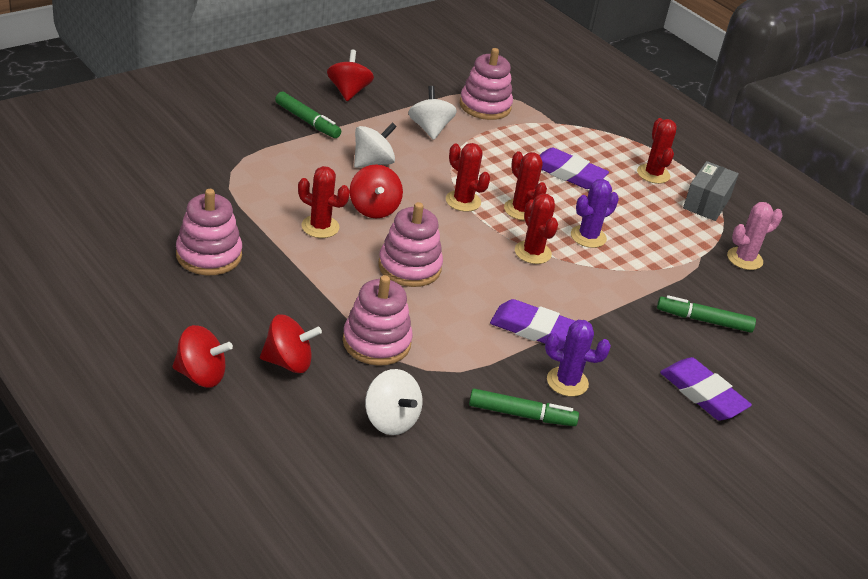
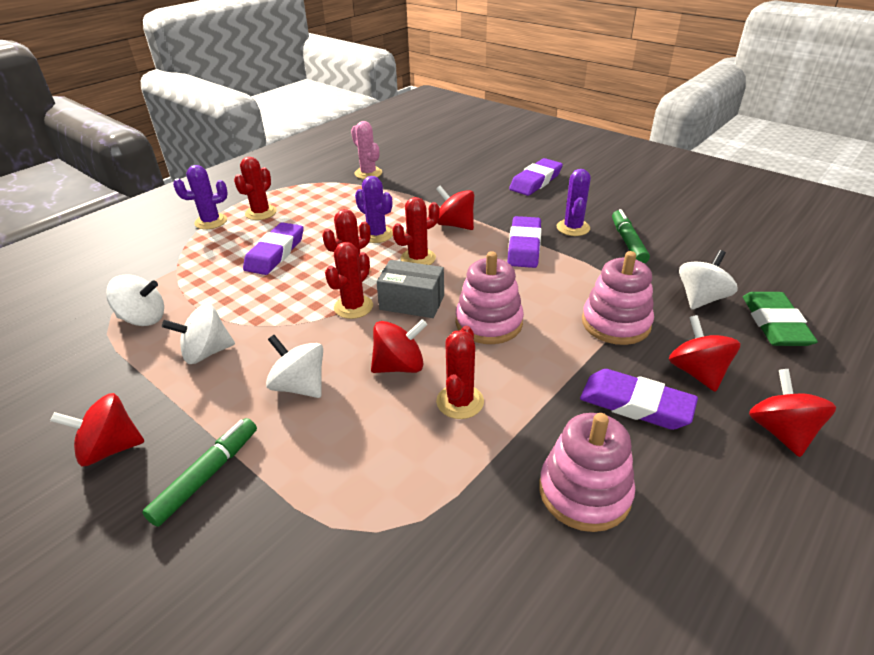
camera: 95 degrees left, 0 degrees up
pink stacking toy [460,48,513,120] -> white spinning top [106,274,164,326]
red cactus [637,118,677,184] -> red cactus turned 45 degrees counterclockwise [234,157,277,220]
green marker [657,295,756,333] -> none
grey box [683,161,739,221] -> grey box moved to [376,260,444,318]
none -> purple cactus [173,165,228,229]
none -> red spinning top [436,186,474,230]
none -> purple eraser [580,369,698,430]
none -> green eraser [743,292,818,346]

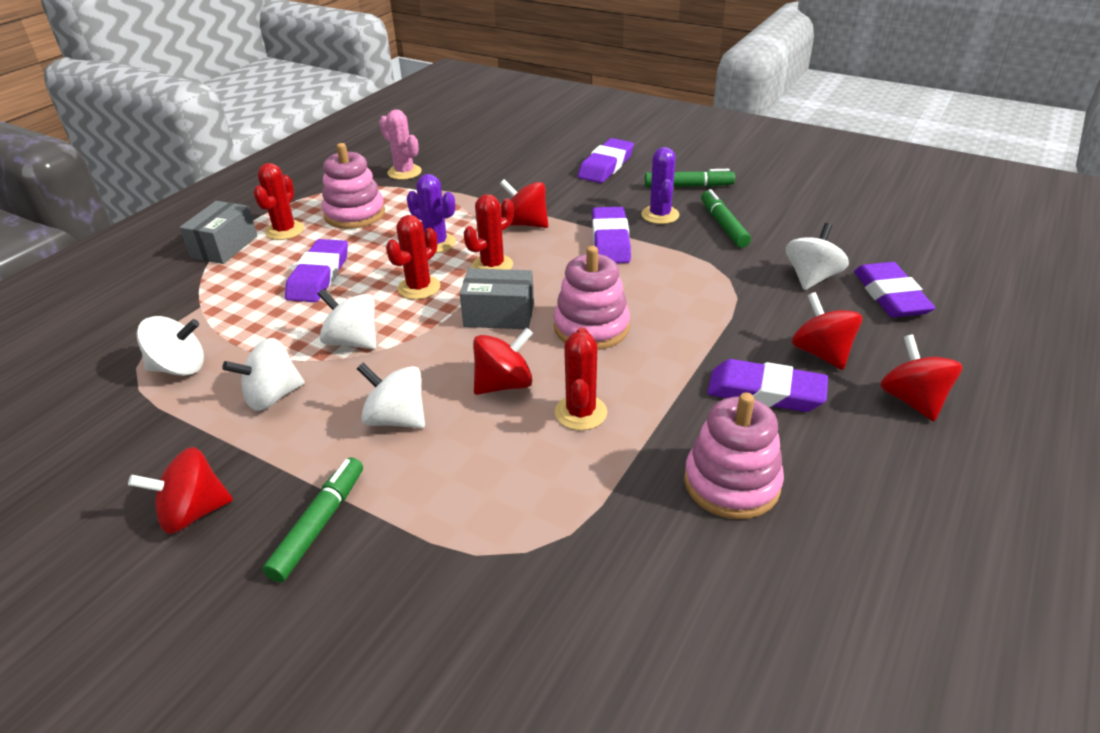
camera: 10 degrees left, 0 degrees up
purple cactus [173,165,228,229] -> grey box [179,201,257,264]
red cactus [325,242,373,319] -> none
pink stacking toy [582,251,654,345] -> pink stacking toy moved to [322,143,385,229]
green eraser [743,292,818,346] -> purple eraser [854,262,935,318]
none -> white spinning top [318,289,377,349]
none -> green marker [645,169,735,187]

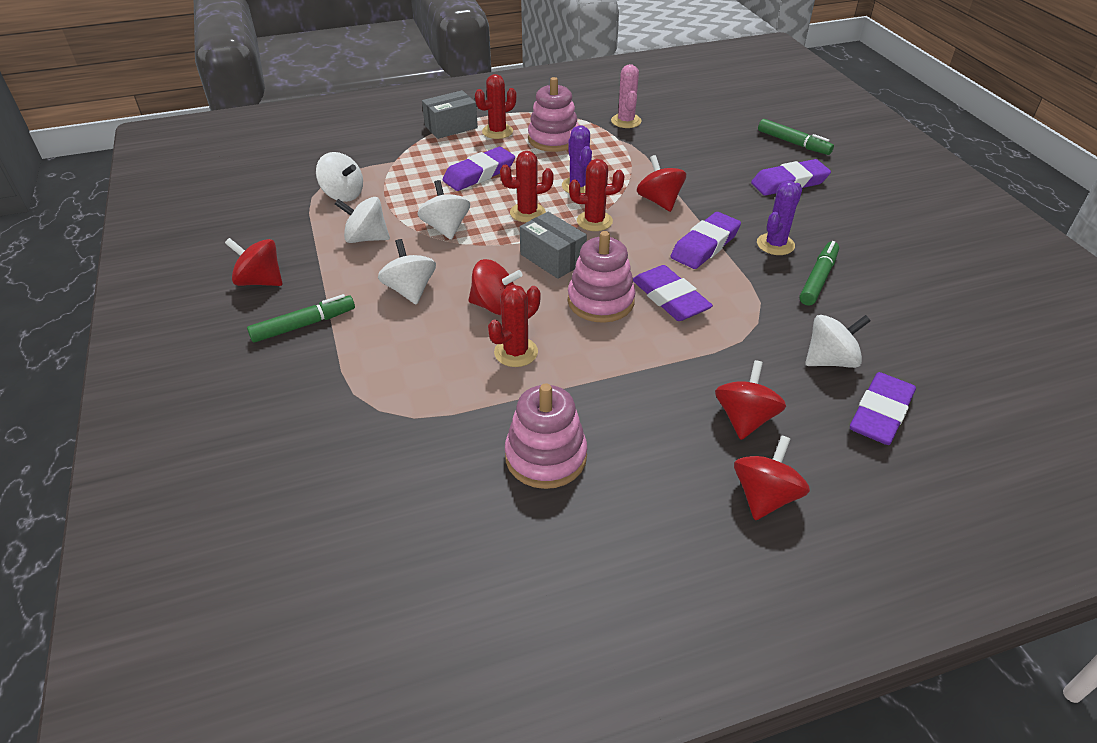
camera: 40 degrees right, 5 degrees up
green marker [645,169,735,187] -> green marker moved to [758,119,834,155]
purple eraser [707,359,828,412] -> purple eraser moved to [633,265,713,321]

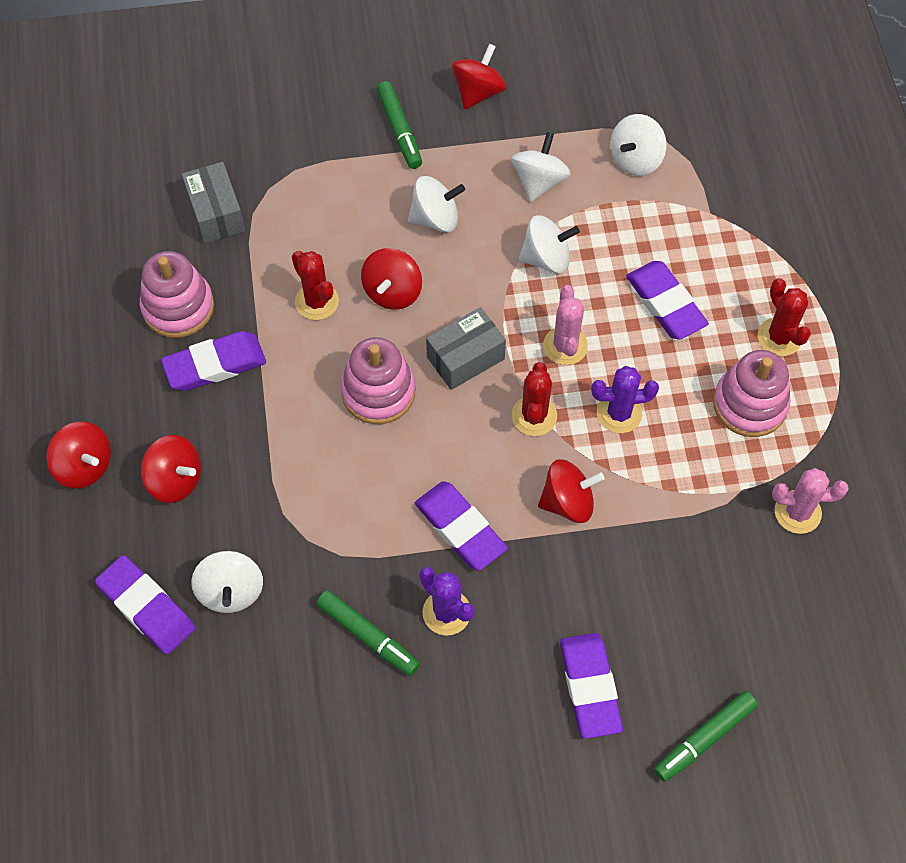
camera: 100 degrees right, 20 degrees up
grey box [422,90,478,139] -> grey box moved to [182,162,245,243]
red cactus [500,151,554,223] -> pink cactus [543,285,588,365]
purple eraser [633,265,713,321] -> purple eraser moved to [161,331,266,391]

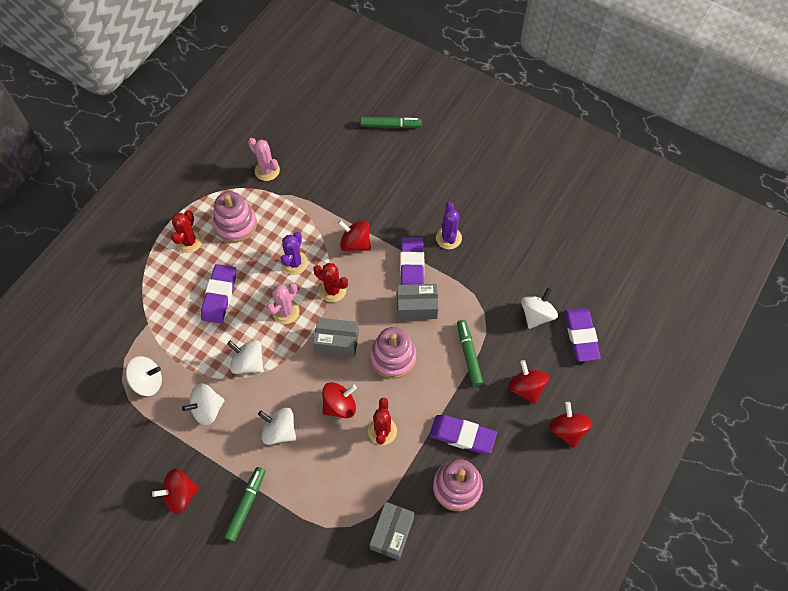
camera: 140 degrees left, 0 degrees up
green marker [316,590,420,676] -> green marker moved to [457,320,483,387]
red cactus [512,362,557,436] -> red cactus turned 75 degrees clockwise [313,263,348,302]
purple eraser [560,633,623,739] -> none
purple cactus [591,366,659,433] -> purple cactus turned 75 degrees clockwise [280,232,308,275]
none -> grey box [397,284,439,320]

